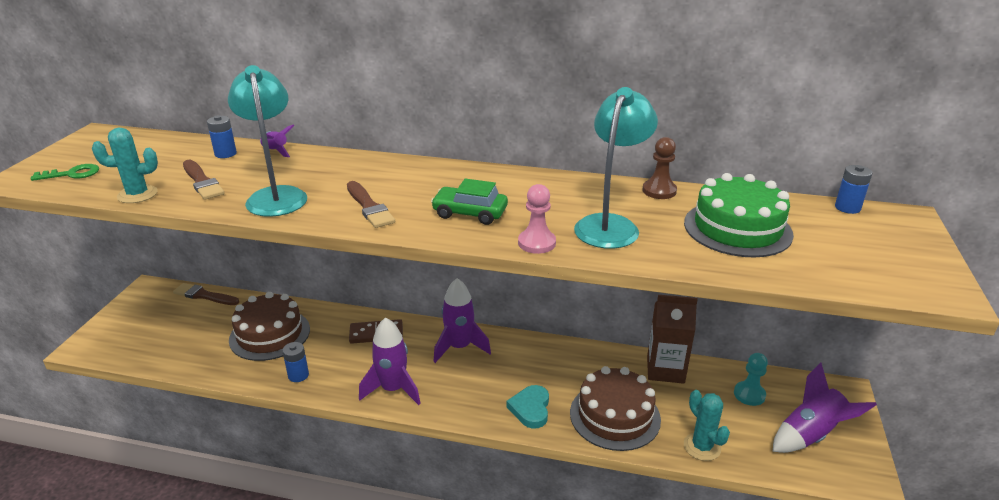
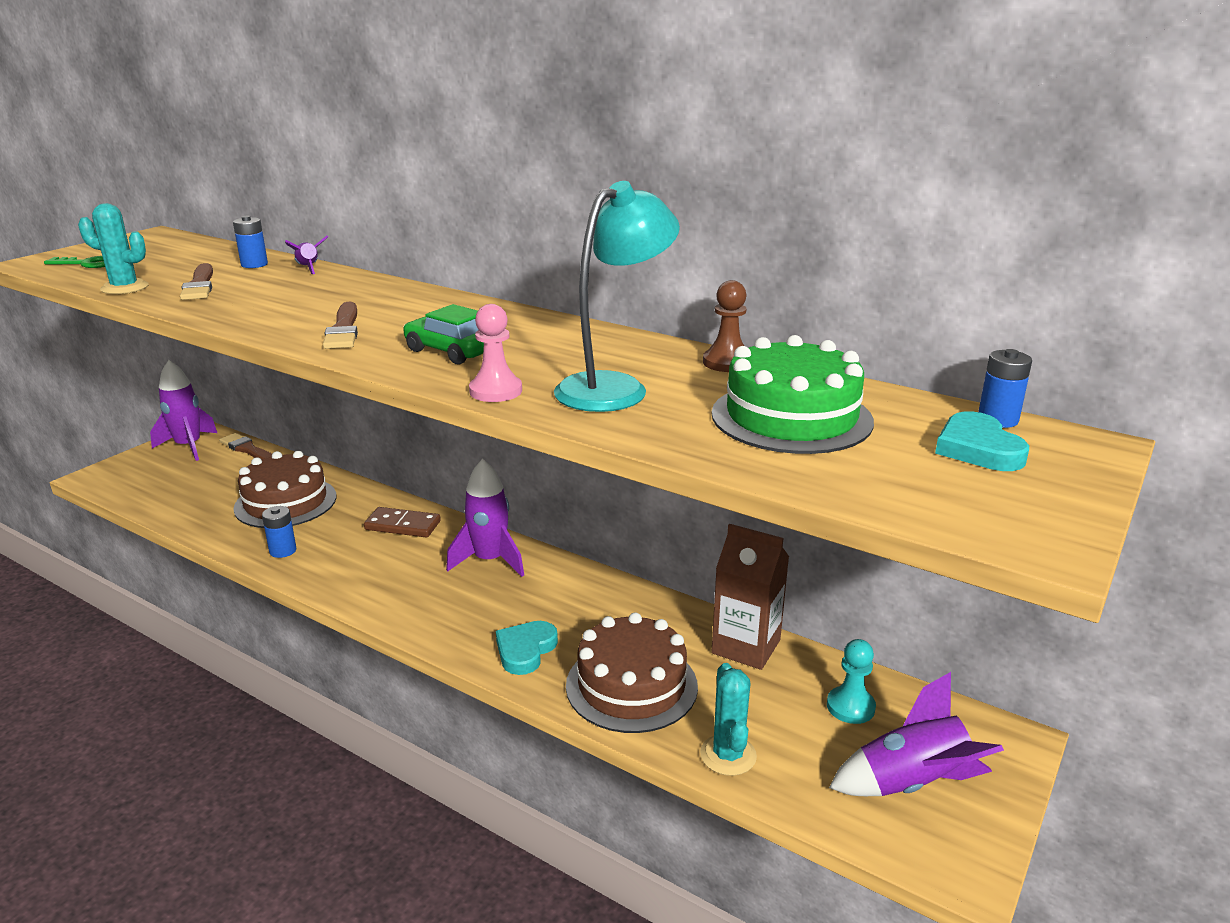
camera: 20 degrees right, 5 degrees down
turquoise lamp [228,65,307,217] -> none
purple rocket [359,317,421,405] -> purple rocket moved to [150,360,217,461]
none -> turquoise heart [935,411,1029,471]

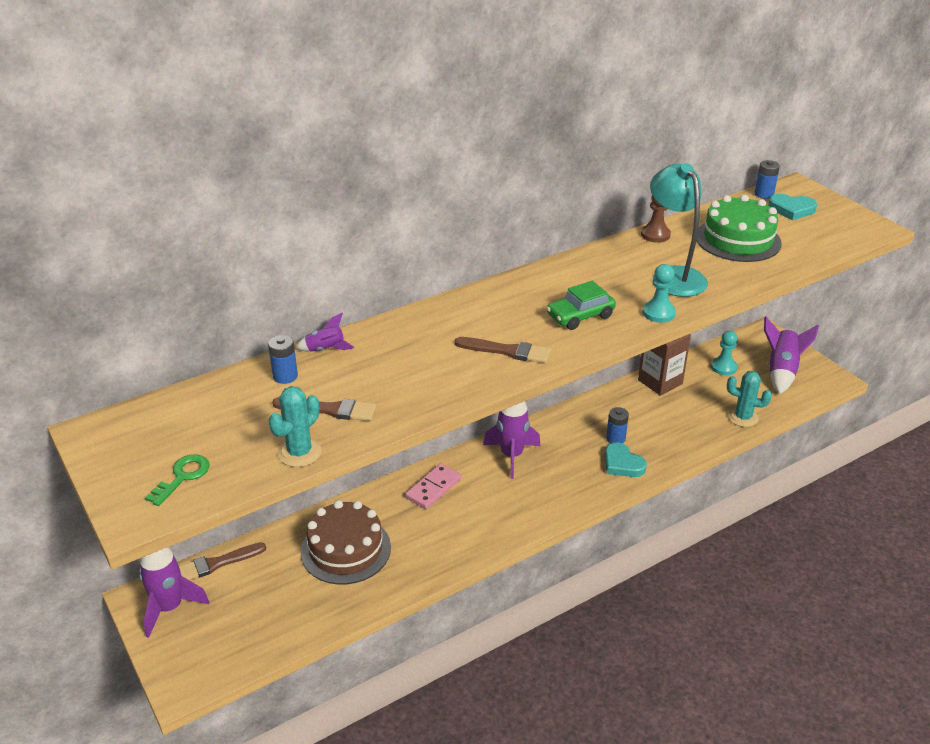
camera: 65 degrees left, 10 degrees up
blue battery [262,506,296,558] -> blue battery moved to [606,407,629,444]
brown domino [364,507,441,538] -> pink domino [405,464,461,509]
pink pawn [469,304,522,402] -> turquoise pawn [642,264,676,323]
brown cake [566,612,698,733] -> none

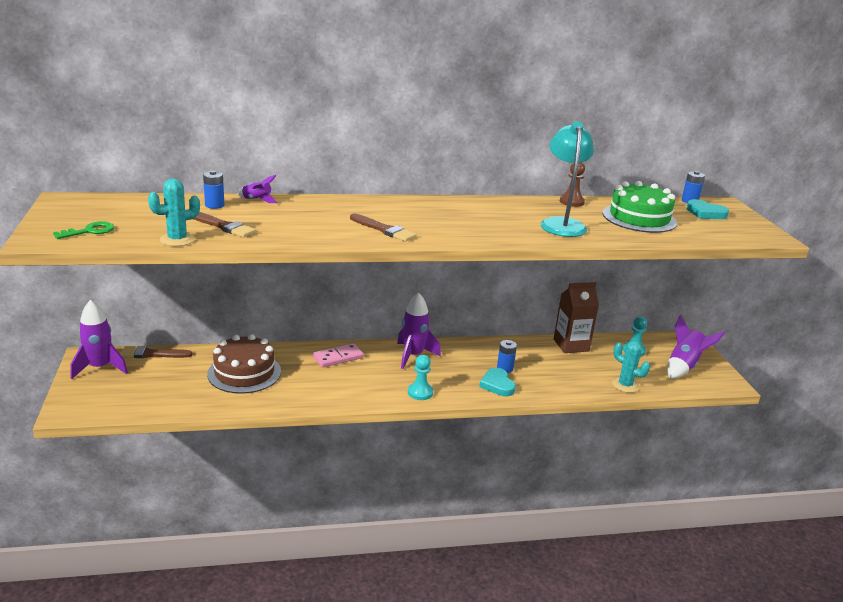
camera: 20 degrees right, 10 degrees down
green car [546,281,616,330] -> none
turquoise pawn [642,264,676,323] -> turquoise pawn moved to [408,355,433,400]

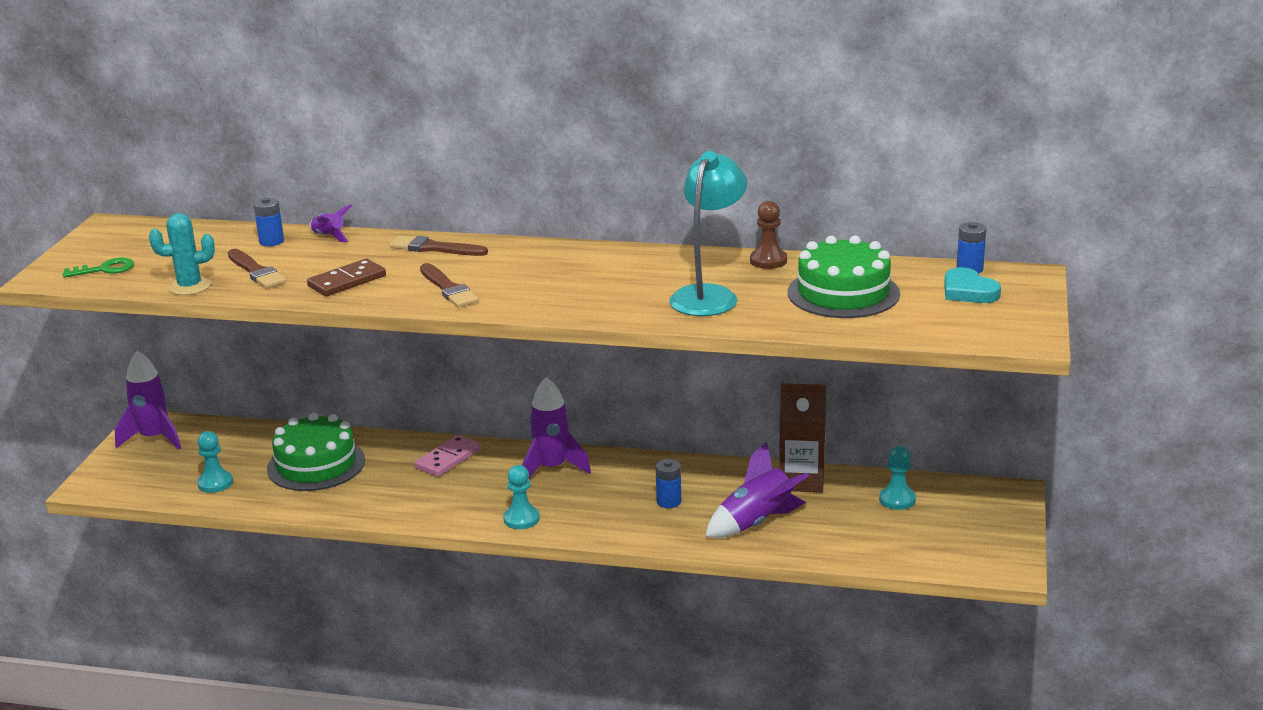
camera: 25 degrees right, 0 degrees up
brown brush [120,346,193,358] -> brown brush moved to [389,235,488,256]
brown cake [207,334,281,394] -> green cake [267,413,365,491]
pink domino [313,343,364,367] -> pink domino turned 45 degrees counterclockwise [415,435,481,477]
turquoise heart [479,368,516,396] -> none
turquoise cactus [612,341,650,393] -> none
purple rocket [667,315,725,379] -> purple rocket moved to [705,441,809,538]
none -> turquoise pawn [197,431,233,493]
none -> brown domino [307,259,386,296]

